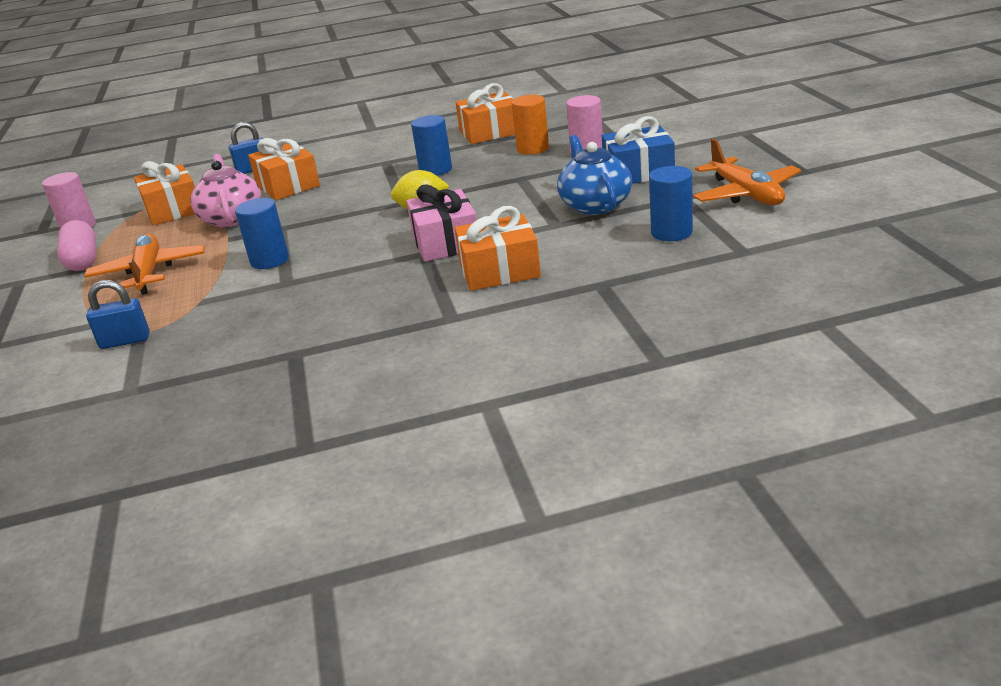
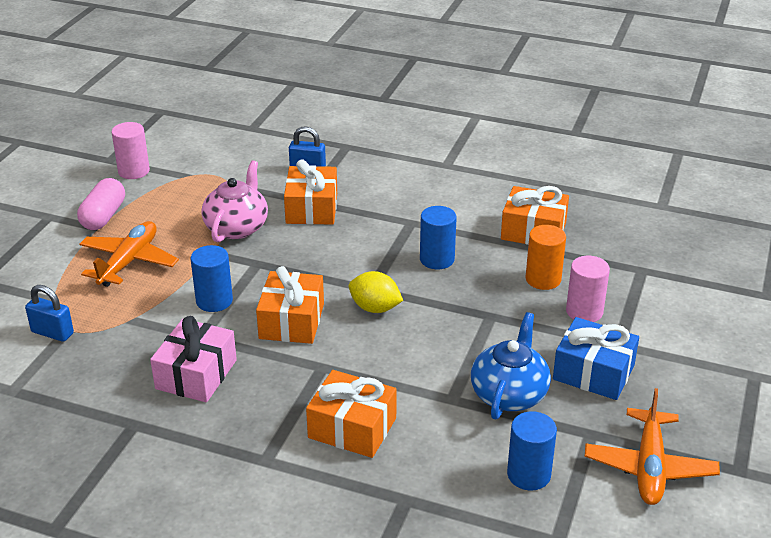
camera: 30 degrees right, 5 degrees up
orange gift [134,161,195,226] -> orange gift moved to [256,266,324,344]
pink gift [406,184,477,262] -> pink gift moved to [150,316,237,402]

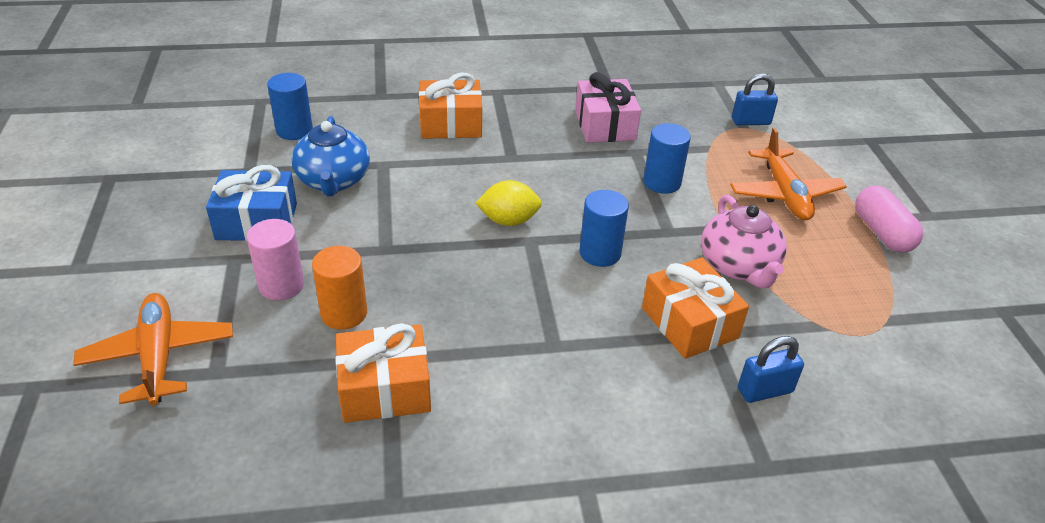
camera: 150 degrees right, 5 degrees up
pink cylinder [112,122,150,179] -> none
orange gift [256,266,324,344] -> none
blue cylinder [420,206,457,269] -> blue cylinder moved to [579,190,629,267]
orange plane [585,388,720,505] -> orange plane moved to [73,293,233,405]

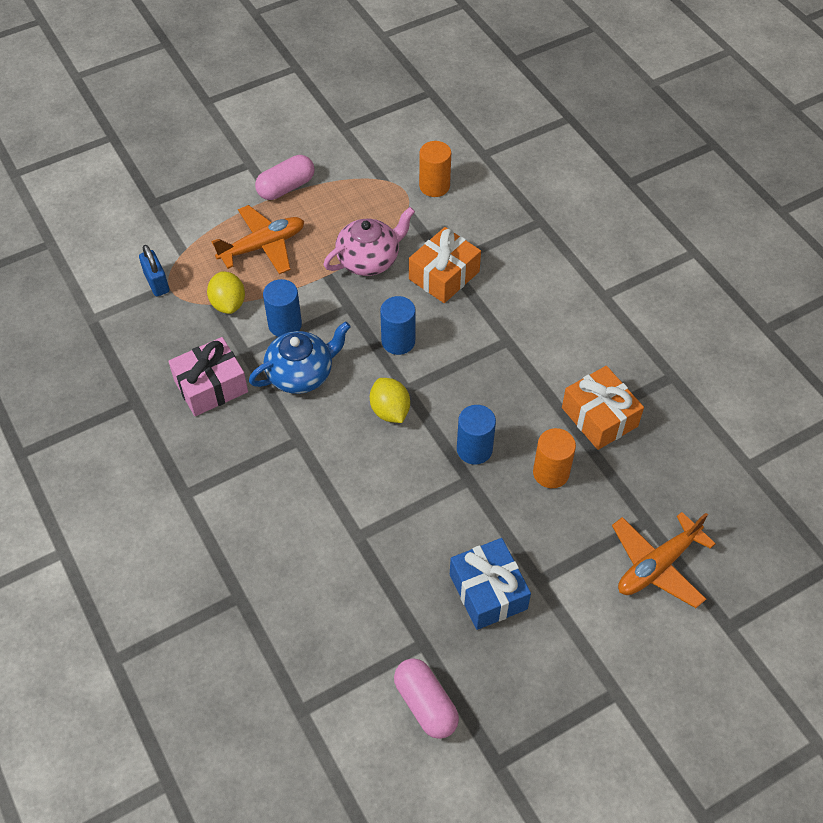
camera: 110 degrees left, 15 degrees up
pink cylinder [247,219,304,301] -> none
blue cylinder [267,73,313,140] -> blue cylinder moved to [457,405,496,465]
blue teapot [291,116,370,196] -> blue teapot moved to [249,321,351,394]
orange gift [419,72,482,139] -> none
blue padlock [738,336,804,403] -> none
none -> yellow lemon [207,271,245,314]
none -> pink capsule [394,658,459,739]
none -> orange cylinder [419,141,451,197]

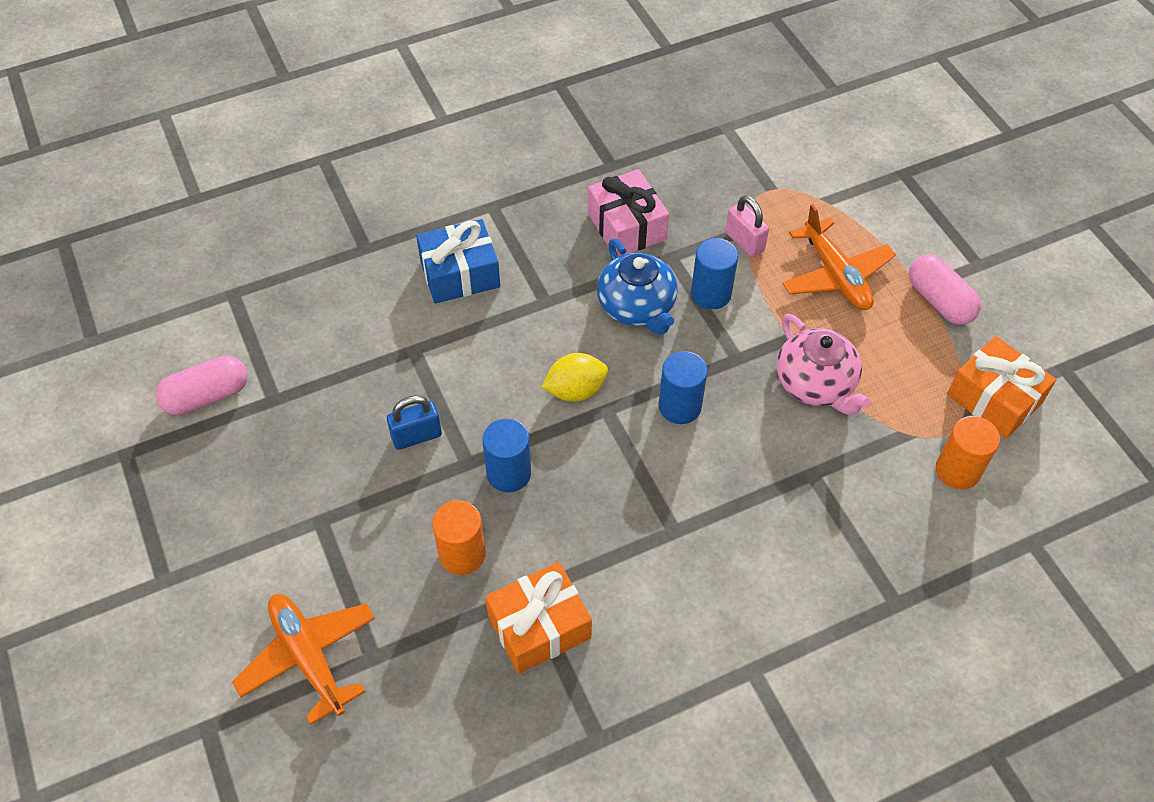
camera: 95 degrees right, 0 degrees up
blue padlock [139,245,169,296] -> blue padlock moved to [387,395,442,450]
yellow lemon [207,271,245,314] -> pink padlock [725,195,769,257]
orange gift [409,227,481,303] -> orange gift moved to [947,336,1056,439]
blue gift [450,538,531,630] -> blue gift moved to [416,219,500,303]

